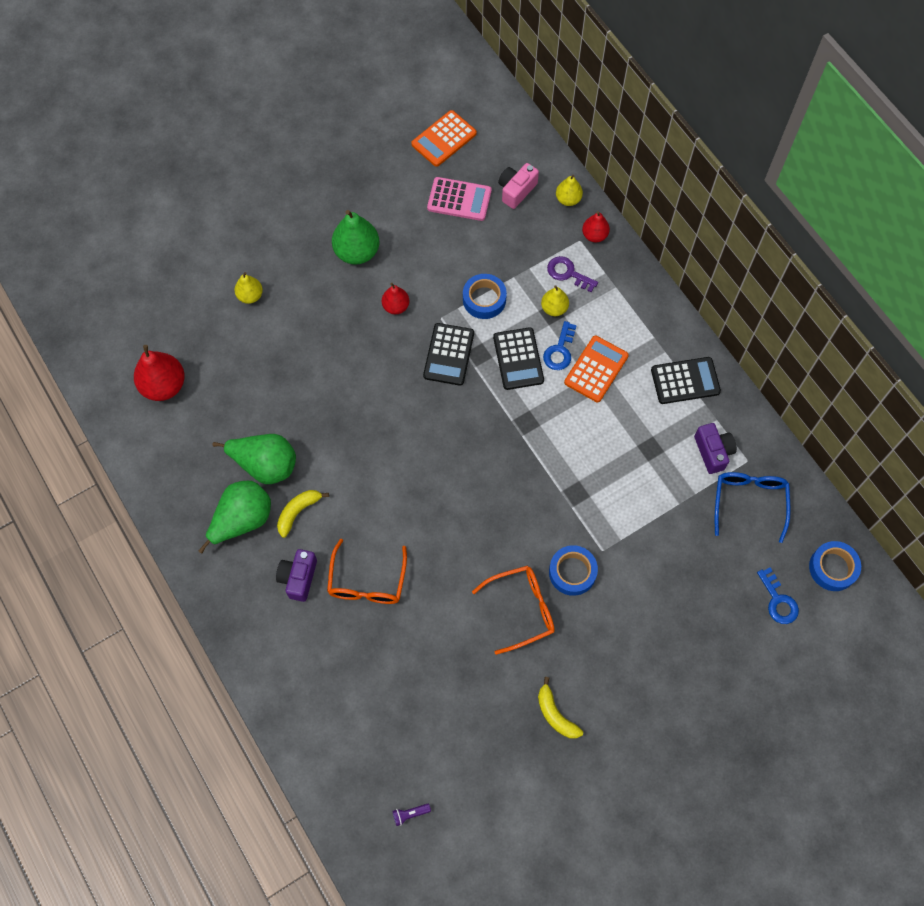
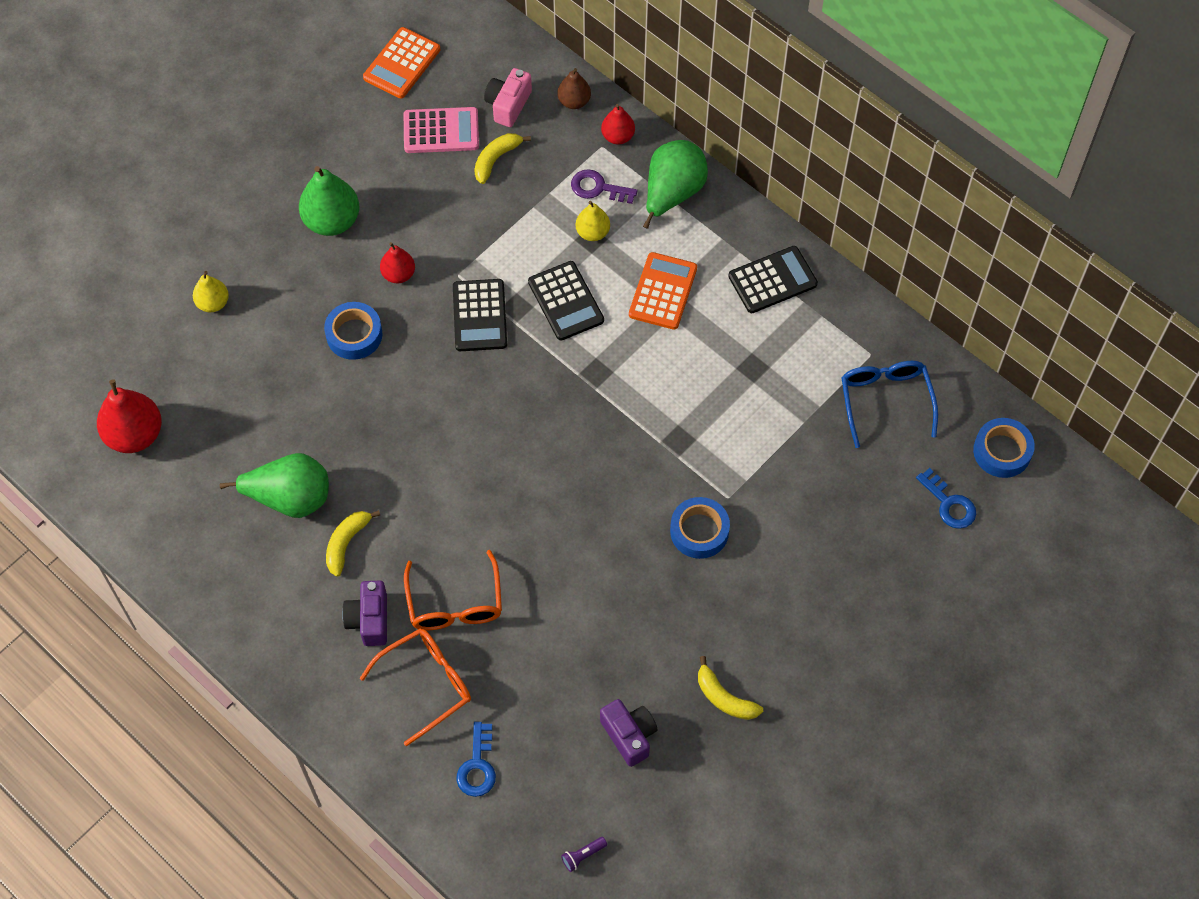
camera: 15 degrees left, 5 degrees down
green pear [198,481,271,553] -> green pear moved to [643,140,708,229]
blue tape [463,274,507,319] -> blue tape moved to [324,302,382,360]
orange glasses [472,566,555,655] -> orange glasses moved to [359,628,471,746]
blue key [543,321,577,370] -> blue key moved to [456,722,496,797]
yellow pear [556,175,583,206] -> brown pear [557,68,591,109]
purple camera [694,423,737,474] -> purple camera moved to [600,699,658,767]
none -> yellow banana [474,133,531,184]

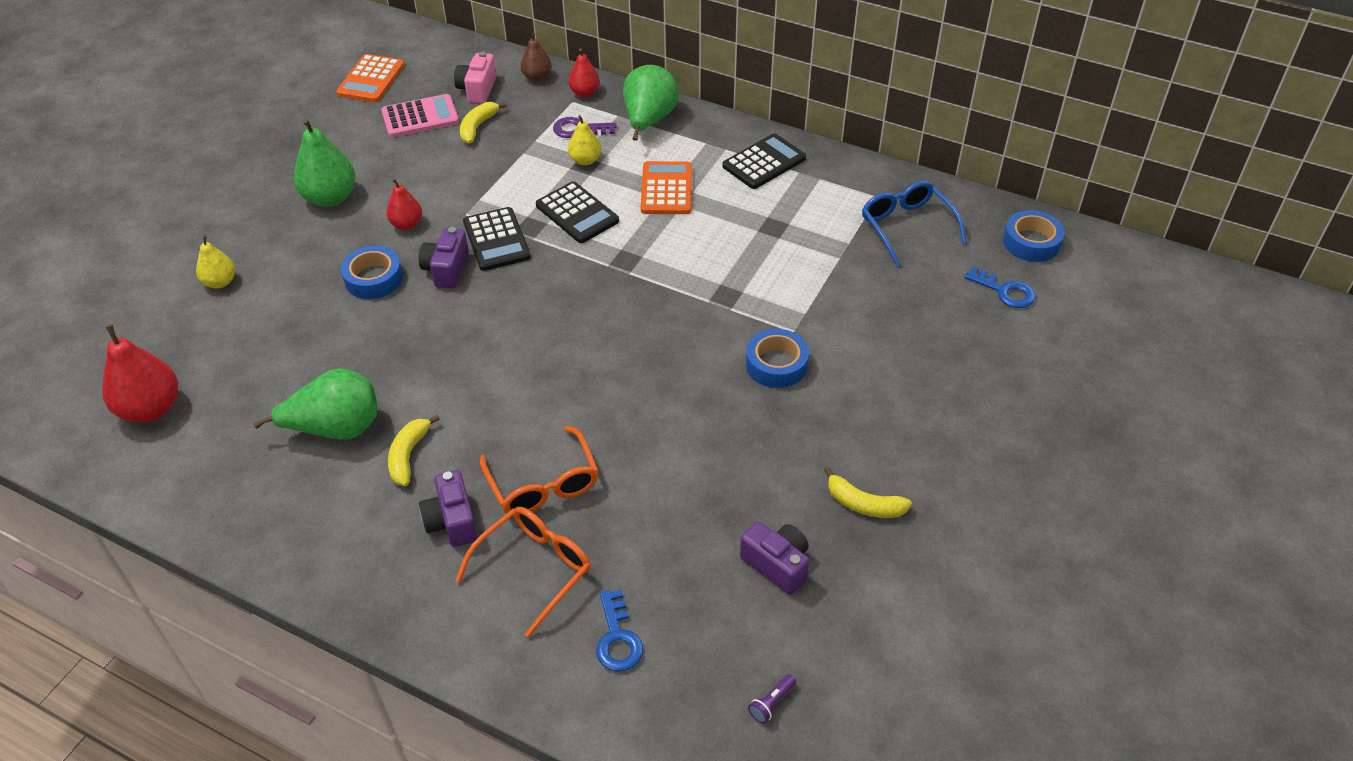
camera: 15 degrees left, 15 degrees down
none -> purple camera [419,227,469,289]

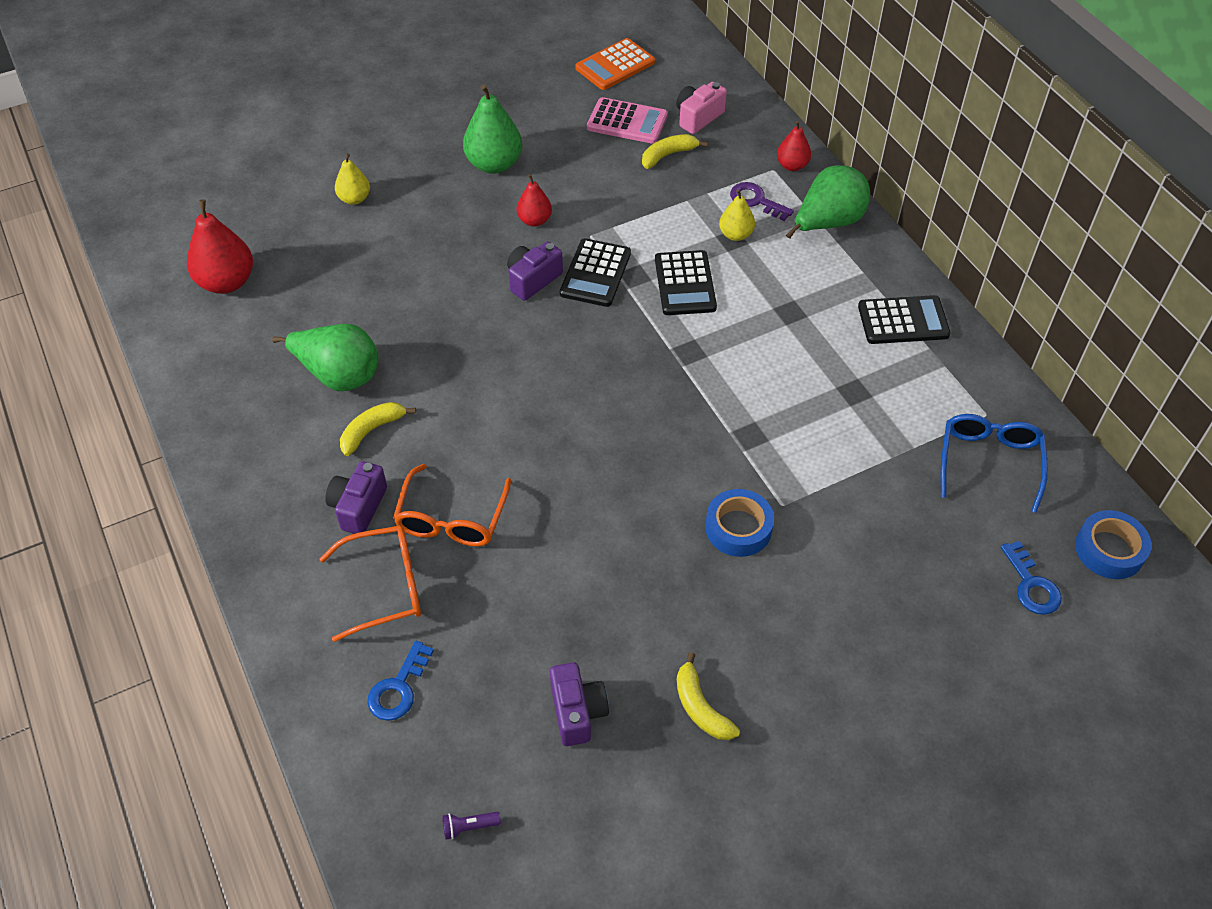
camera: 35 degrees right, 5 degrees up
blue tape [341,246,403,299] -> none
brown pear [520,32,552,81] -> none
orange calculator [641,161,692,214] -> none

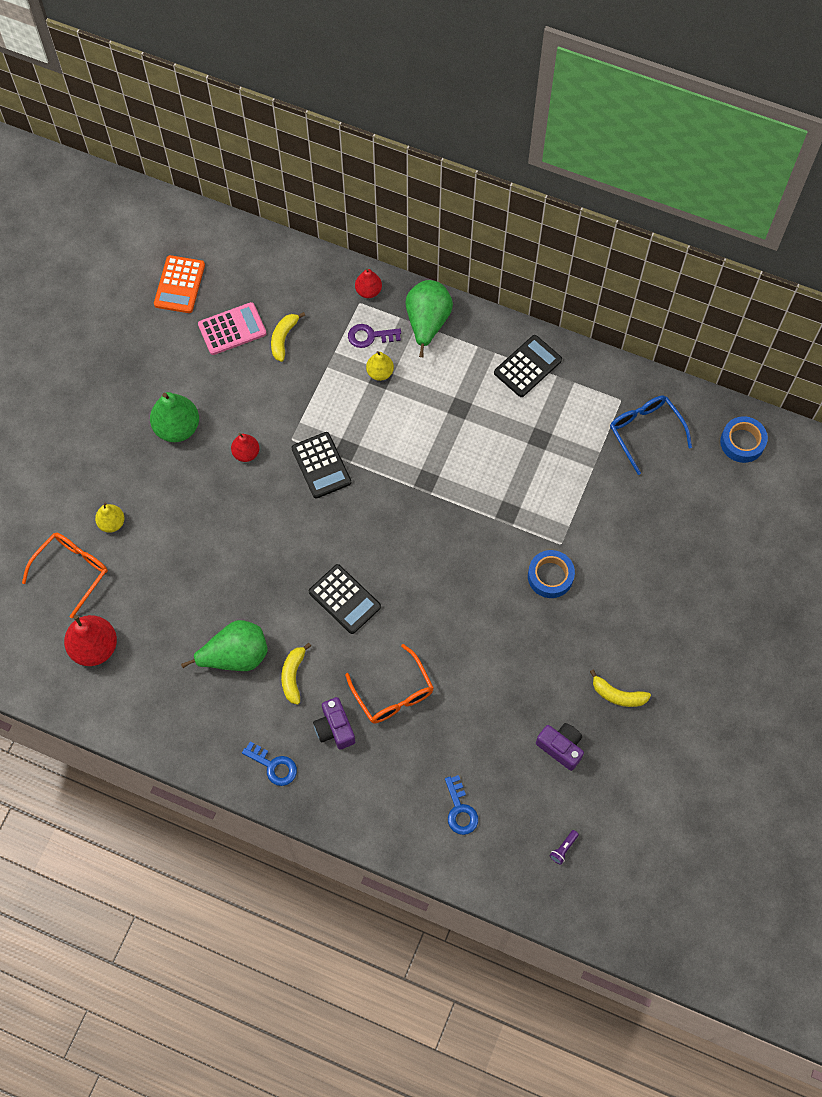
camera: 40 degrees left, 15 degrees up
orange glasses [320,526,421,642] -> orange glasses moved to [22,533,108,618]
purple camera [507,242,563,301] -> none
black calculator [655,250,717,315] -> black calculator moved to [309,564,381,634]
pink camera [676,82,727,134] -> none
blue key [1001,541,1062,615] -> blue key moved to [242,742,297,786]

